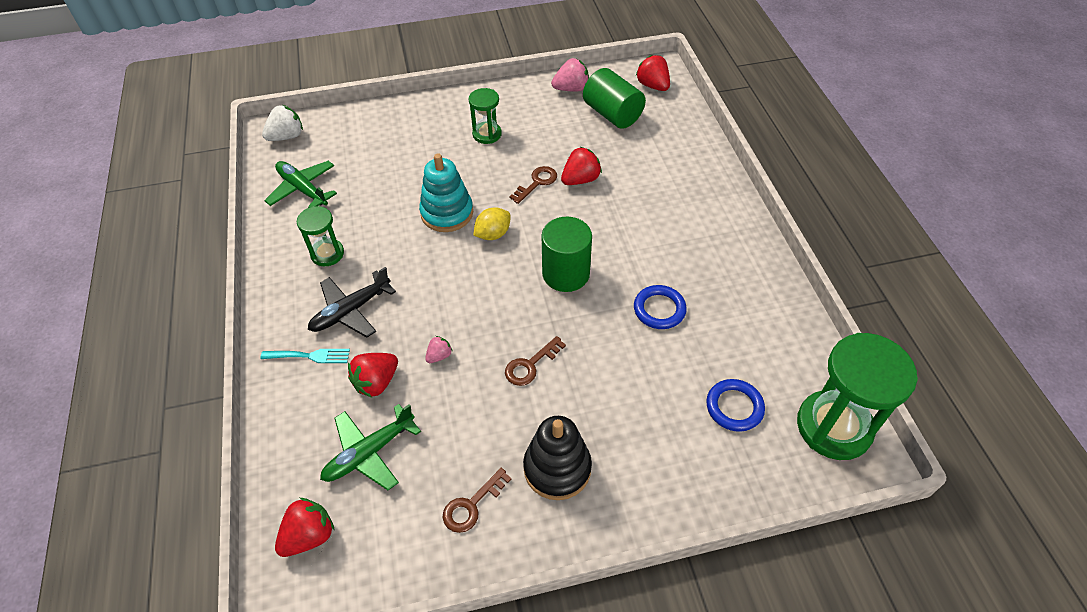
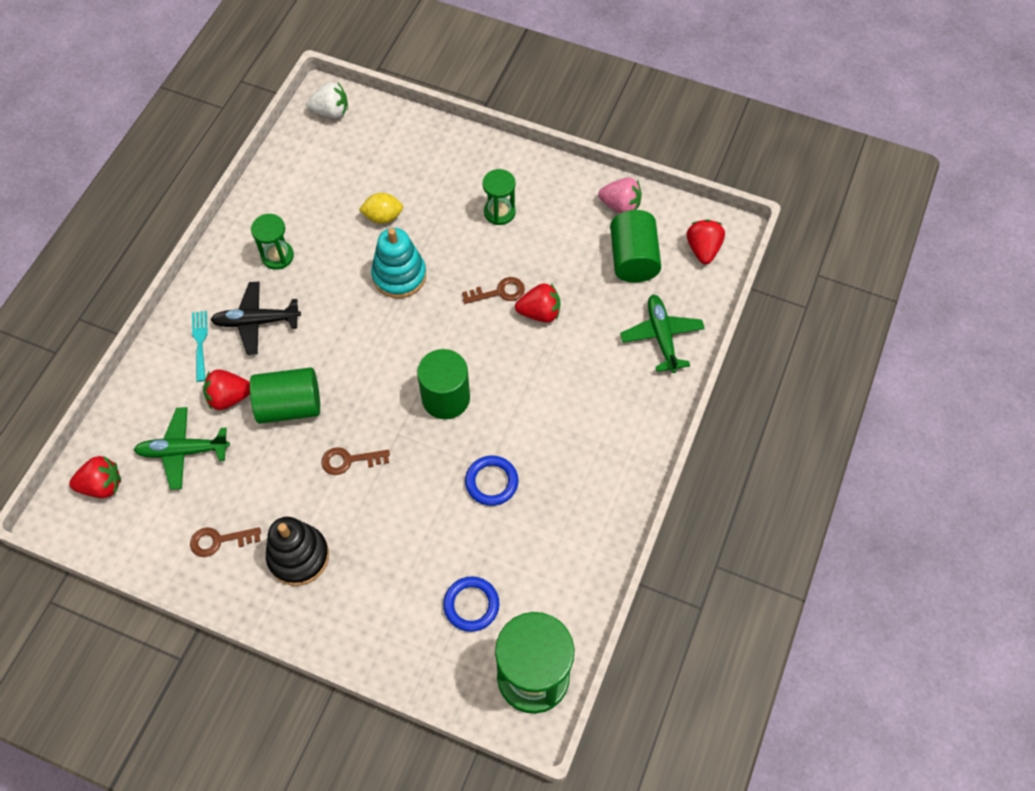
camera: 35 degrees right, 10 degrees up
turquoise fork [261,349,350,363] -> turquoise fork turned 135 degrees counterclockwise [192,311,208,382]
green plane [264,161,337,208] -> green plane moved to [620,294,705,373]
pink strawberry [425,336,452,363] -> green cylinder [250,367,320,424]
yellow lemon [473,207,511,240] -> yellow lemon moved to [359,193,403,224]

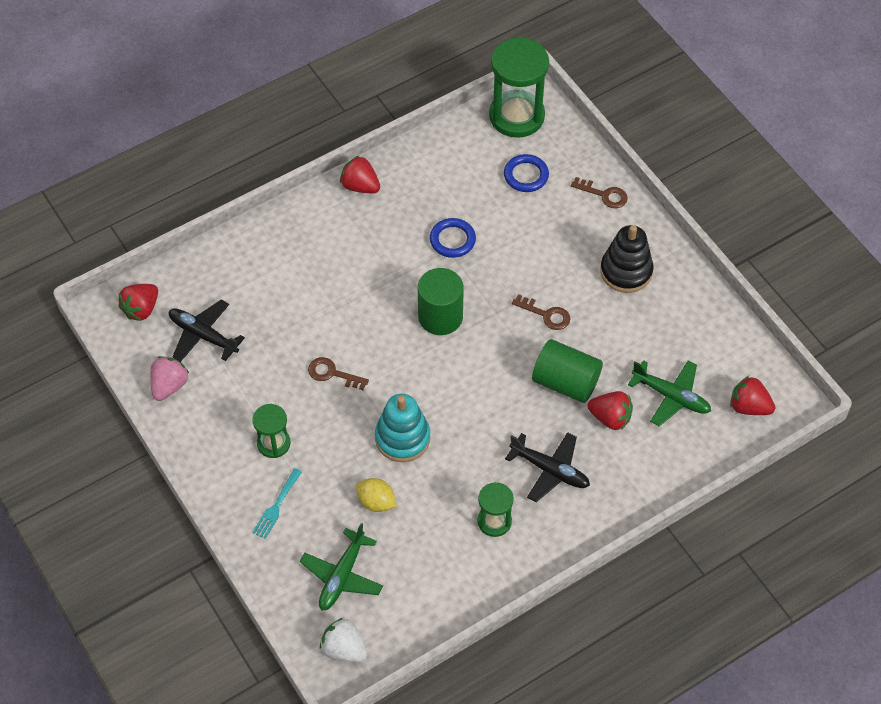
camera: 145 degrees left, 5 degrees down
brown key [190,527,261,557] -> brown key moved to [571,177,628,208]
turquoise fork [192,311,208,382] -> turquoise fork moved to [252,468,302,539]
red strawberry [515,283,561,323] -> red strawberry moved to [340,156,380,193]
pink strawberry [598,177,642,214] -> pink strawberry turned 60 degrees clockwise [150,356,189,401]
green cylinder [610,210,661,283] -> black plane [169,299,245,362]
green plane [620,294,705,373] -> green plane moved to [300,523,383,611]

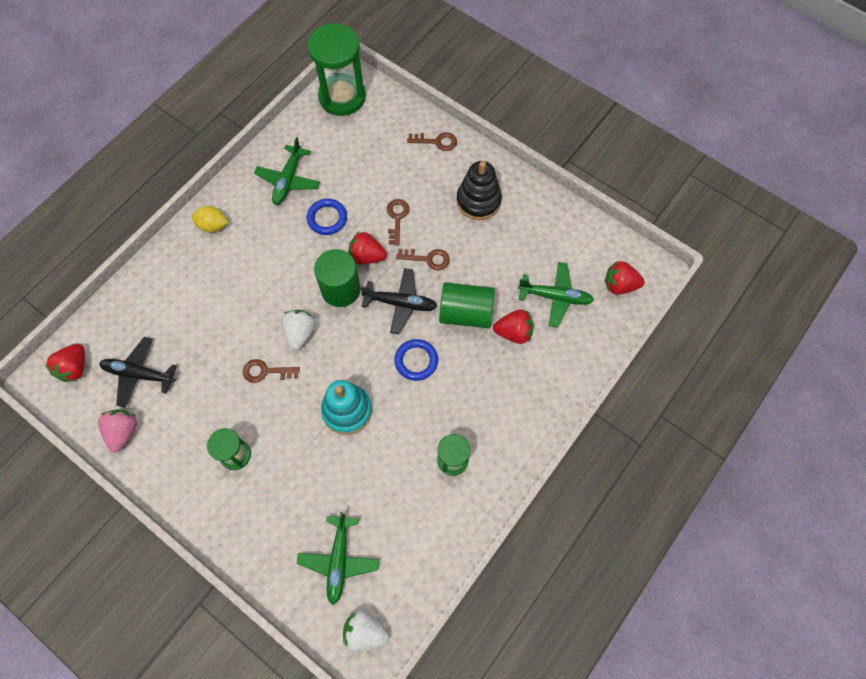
camera: 20 degrees left, 10 degrees up
turquoise fork [252,468,302,539] -> none
red strawberry [340,156,380,193] -> red strawberry moved to [349,232,387,265]
yellow lemon [356,478,397,512] -> yellow lemon moved to [191,206,229,233]
blue ring [504,154,549,192] -> blue ring moved to [395,339,438,381]
black plane [505,432,590,502] -> black plane moved to [360,268,437,334]
none -> green plane [254,137,320,205]
none -> white strawberry [281,310,316,350]
none -> brown key [387,199,410,245]

